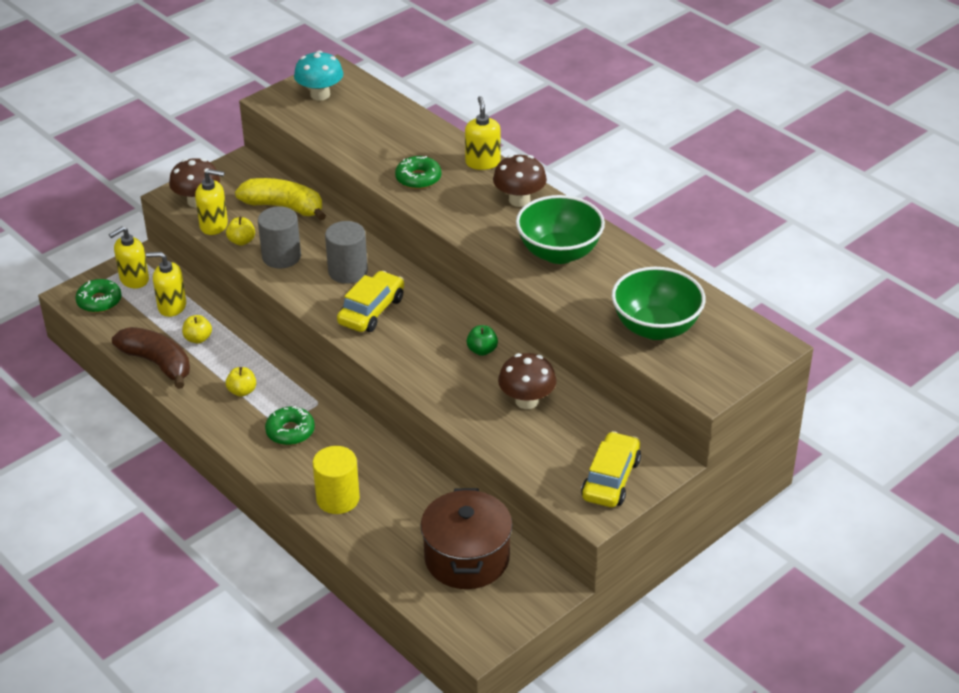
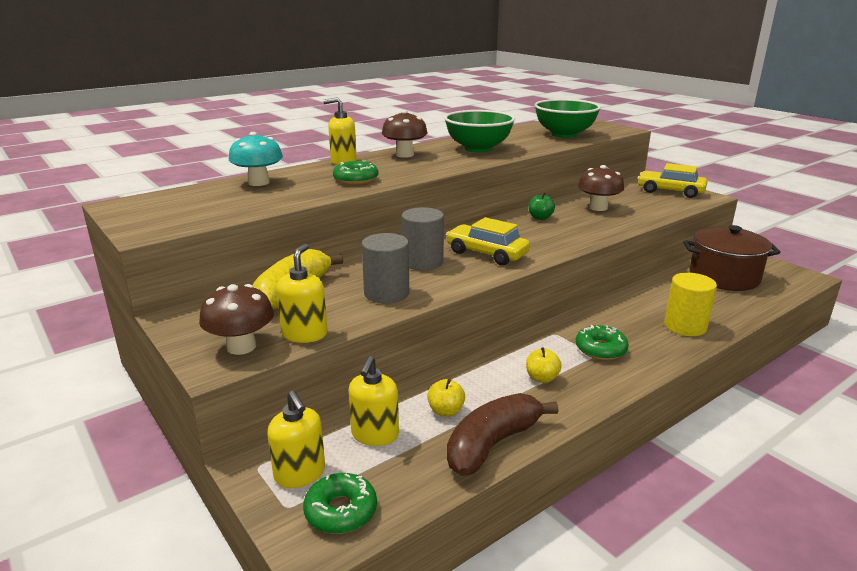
camera: 85 degrees left, 15 degrees down
yellow apple [226,217,255,246] -> none
turquoise mushroom [294,50,343,101] -> turquoise mushroom moved to [229,132,283,186]

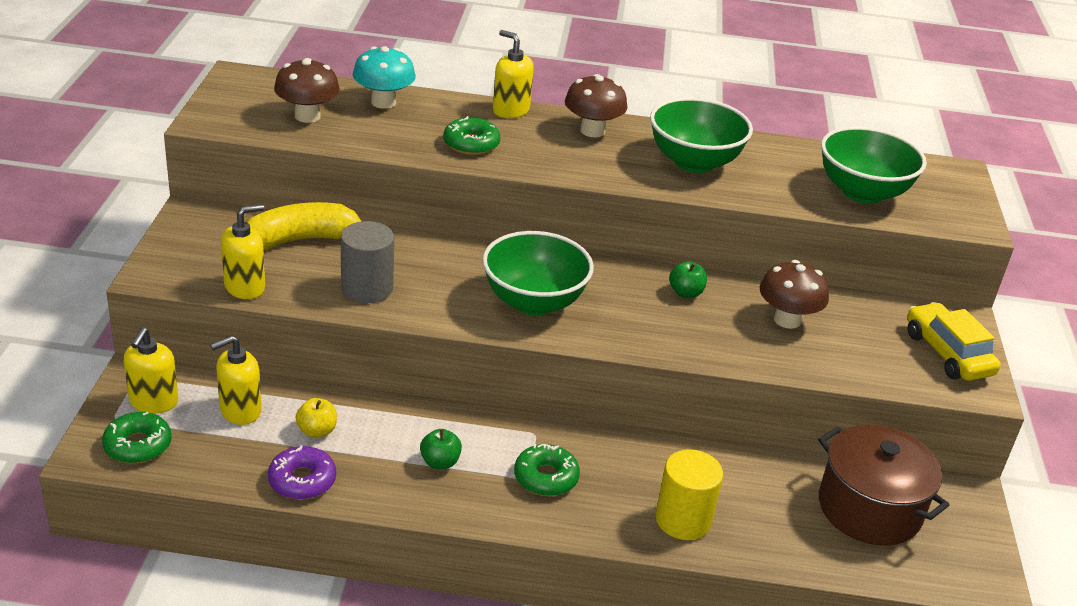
camera: 40 degrees right, 10 degrees up
brown mushroom [199,284,274,355] -> brown mushroom moved to [274,58,340,123]
grey cylinder [402,207,444,270] -> none
yellow car [446,217,530,265] -> green bowl [482,231,594,315]
brown banana [447,393,559,476] -> purple donut [268,445,336,500]
yellow apple [526,347,562,383] -> green apple [420,429,462,469]

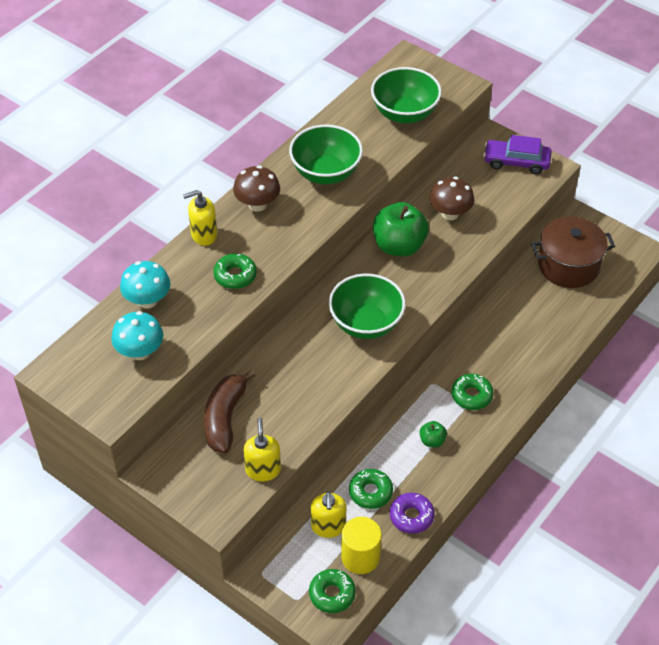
camera: 55 degrees left, 15 degrees up
yellow soap dispenser [124,327,178,413] -> none
yellow banana [245,202,361,250] -> brown banana [204,370,256,453]
brown mushroom [274,58,340,123] -> turquoise mushroom [111,311,163,360]
yellow apple [296,398,337,438] -> green donut [349,469,393,509]
grey cylinder [341,221,394,303] -> none
yellow cylinder [656,449,723,540] -> yellow cylinder moved to [341,517,382,574]
green apple [669,261,707,298] -> green apple [373,202,429,257], size x2.18
yellow car [907,302,1001,381] -> purple car [483,135,552,174]

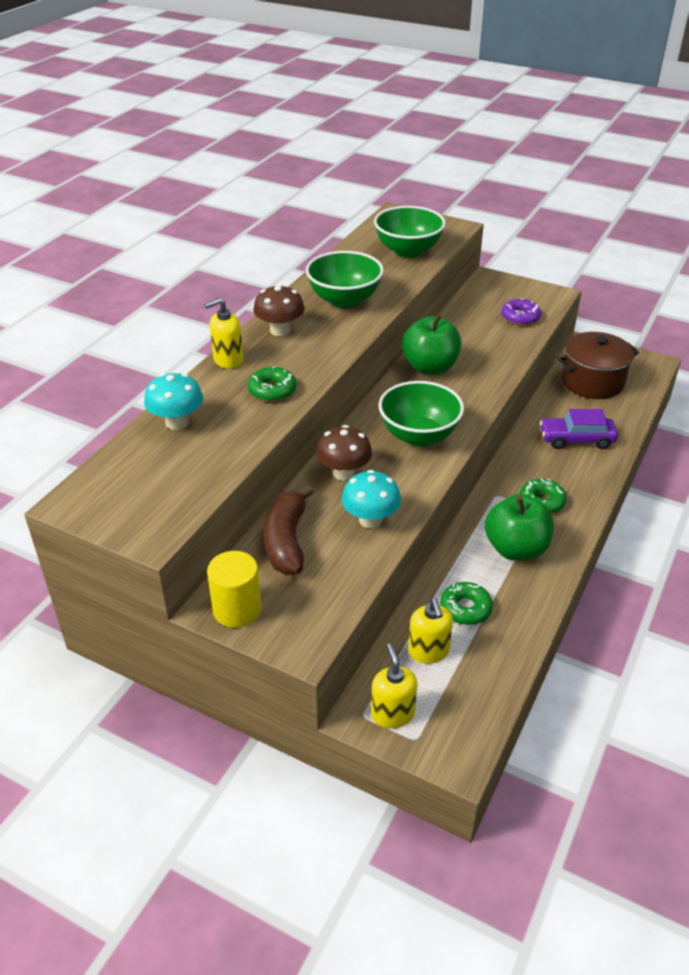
camera: 10 degrees left, 10 degrees down
turquoise mushroom [111,311,163,360] -> turquoise mushroom moved to [342,470,401,529]
yellow soap dispenser [244,418,281,481] -> yellow soap dispenser moved to [371,643,418,728]
green donut [309,569,356,613] -> none
yellow cylinder [341,517,382,574] -> yellow cylinder moved to [207,551,261,628]
purple donut [390,493,435,534] -> purple donut moved to [501,298,541,326]
green apple [420,421,447,447] -> green apple [485,494,554,560], size x2.18
brown mushroom [429,177,474,220] -> brown mushroom moved to [316,425,372,481]
purple car [483,135,552,174] -> purple car moved to [540,409,618,449]

